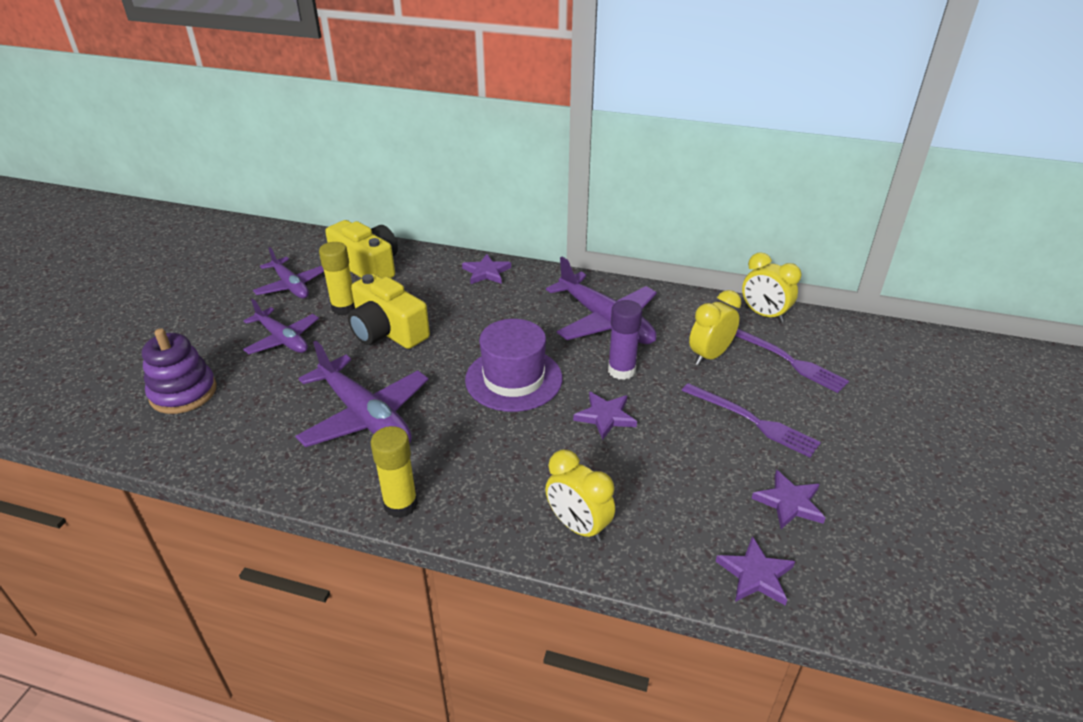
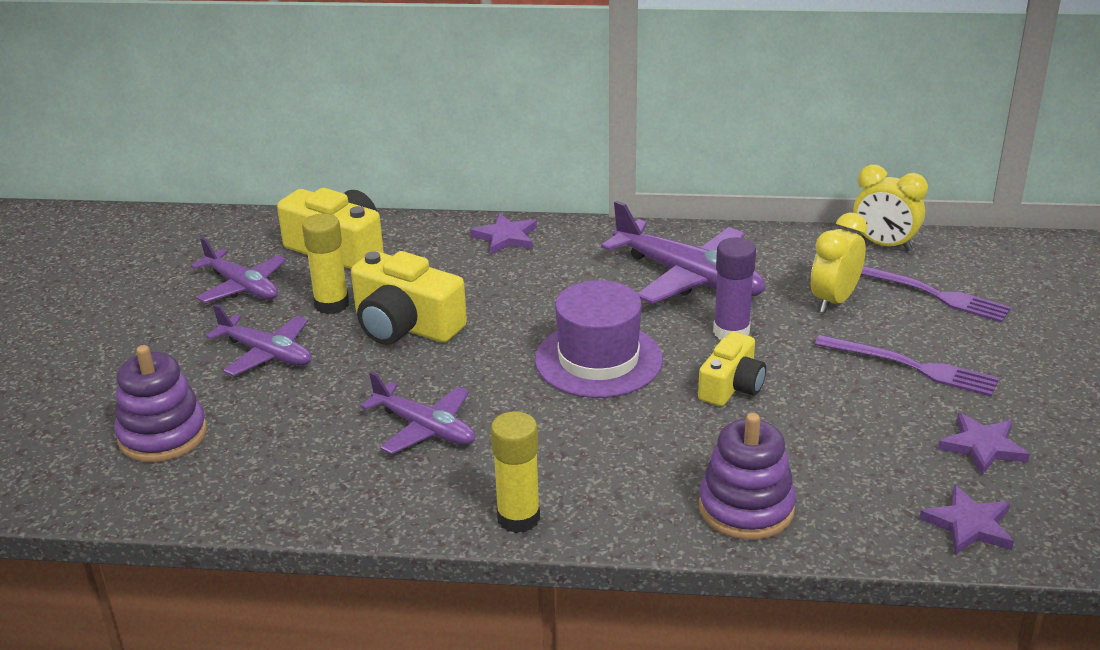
camera: 10 degrees left, 5 degrees down
purple plane [295,341,428,447] -> purple plane [360,372,475,454], size x0.64
yellow clock [545,450,615,542] -> purple stacking toy [699,413,796,540]
purple star [573,392,637,440] -> yellow camera [698,332,766,406]

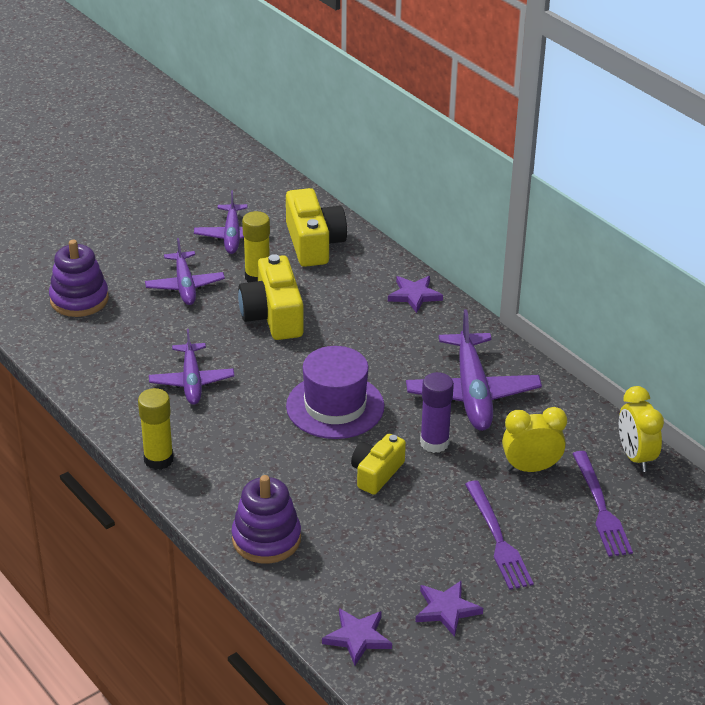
camera: 45 degrees right, 5 degrees up
yellow camera [698,332,766,406] -> yellow camera turned 135 degrees clockwise [351,434,406,495]

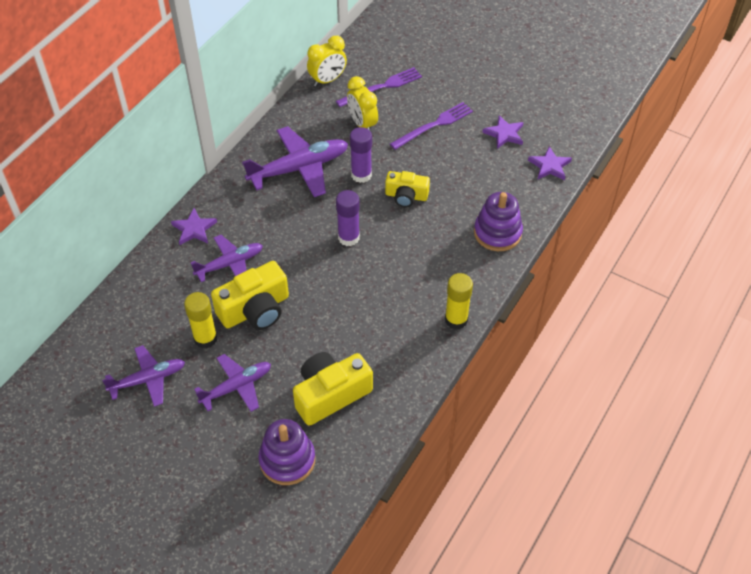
camera: 110 degrees left, 15 degrees up
purple plane [149,329,234,405] -> purple plane moved to [191,235,263,282]
yellow camera [286,188,347,267] -> yellow camera moved to [293,352,373,426]
purple hat [286,346,384,439] -> purple glue stick [336,190,360,246]

